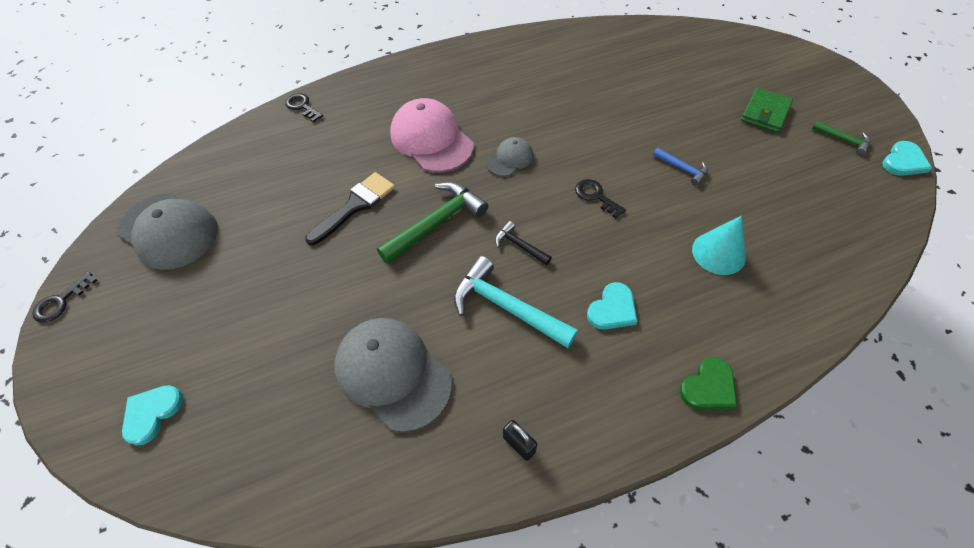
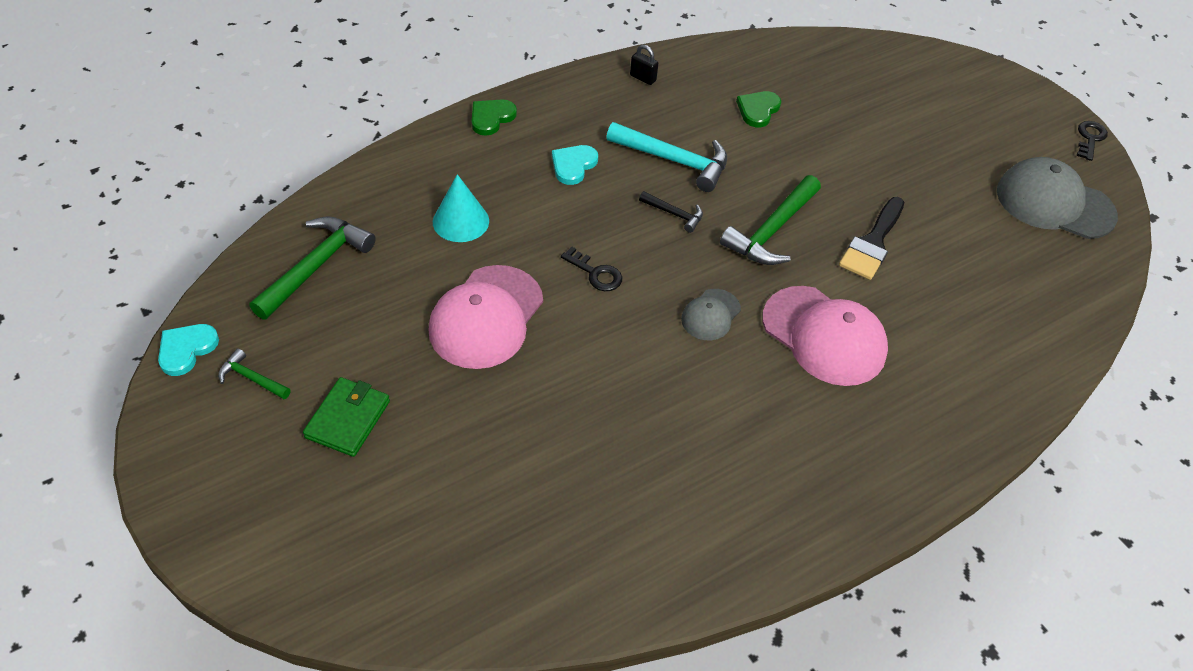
camera: 165 degrees right, 5 degrees down
turquoise heart [122,385,183,445] -> none
black key [285,93,323,122] -> none
grey cap [335,318,452,433] -> green heart [736,91,781,127]
blue hammer [653,148,708,186] -> pink cap [428,265,543,369]
none -> green hammer [249,216,376,320]

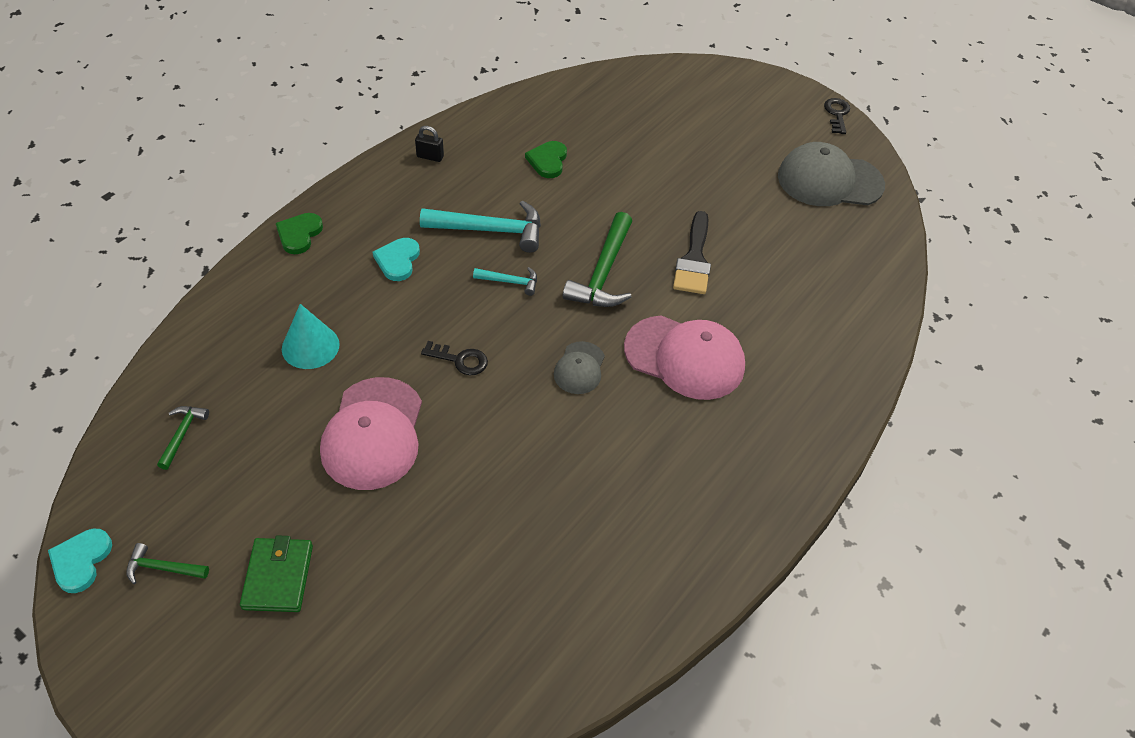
camera: 20 degrees left, 0 degrees up
green hammer [249,216,376,320] -> green hammer [157,406,209,470], size x0.51
black hammer [639,191,703,233] -> turquoise hammer [473,267,537,296]

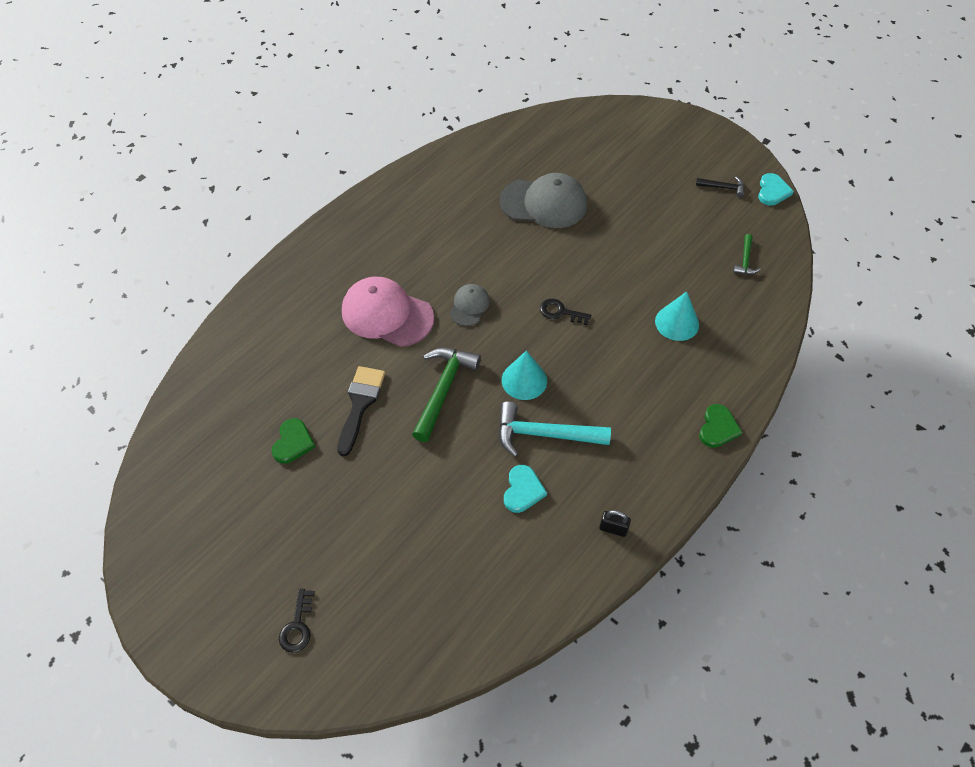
camera: 175 degrees left, 5 degrees up
green hammer [126,543,209,584] -> black hammer [696,177,744,197]
green wallet [240,535,313,612] -> none
pink cap [320,377,422,490] -> none
turquoise heart [372,238,420,281] -> turquoise heart moved to [504,465,547,513]
turquoise hammer [473,267,537,296] -> turquoise cone [502,350,547,400]
green heart [525,141,567,178] -> green heart moved to [271,418,315,464]
grey cap [778,142,885,206] -> grey cap moved to [500,173,587,228]
black key [824,98,850,134] -> black key moved to [279,589,315,653]

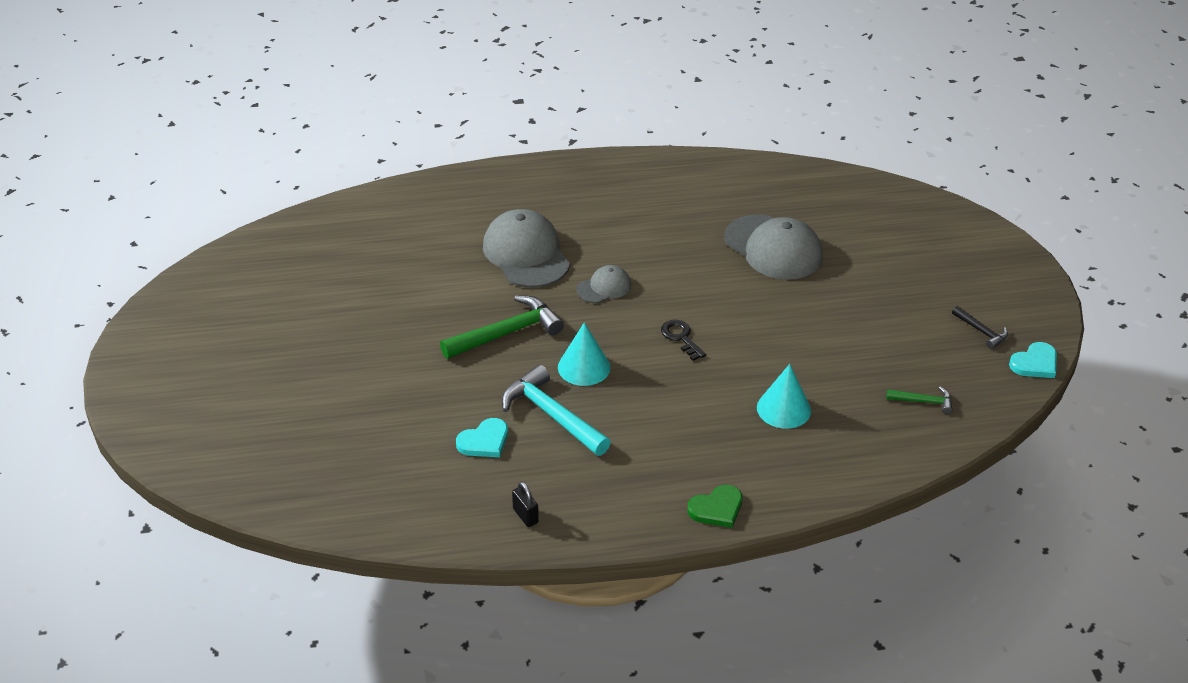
camera: 40 degrees right, 15 degrees down
green heart [271,418,315,464] -> none
black key [279,589,315,653] -> none
black brush [337,366,385,456] -> none
pink cap [342,277,434,347] -> grey cap [483,209,570,288]
green hammer [733,234,761,275] -> green hammer turned 135 degrees counterclockwise [886,386,953,414]

